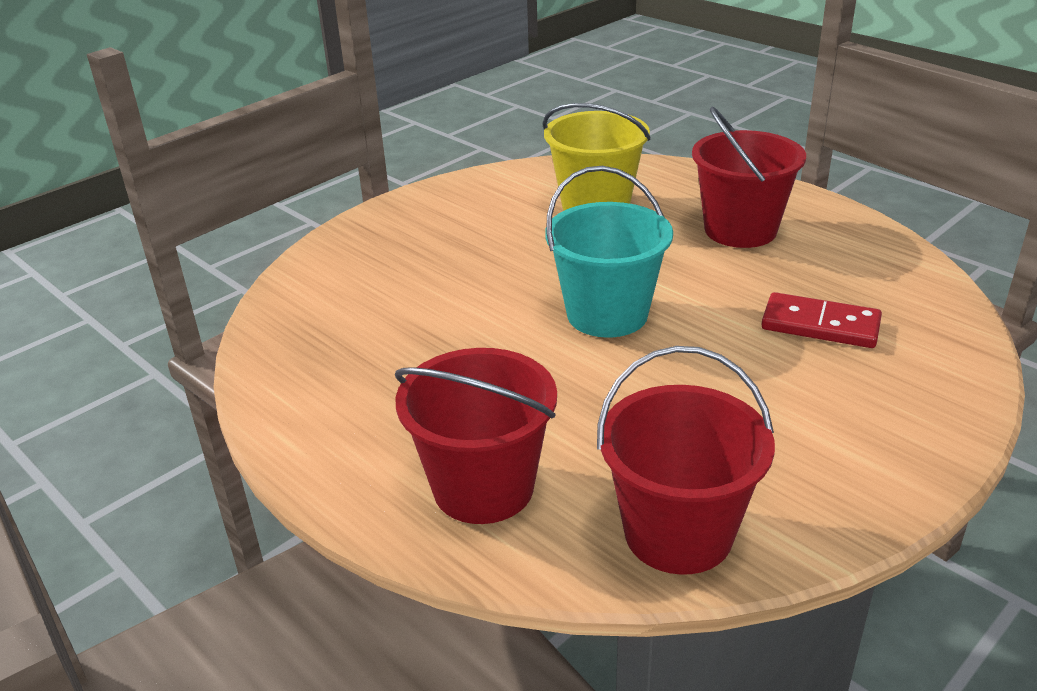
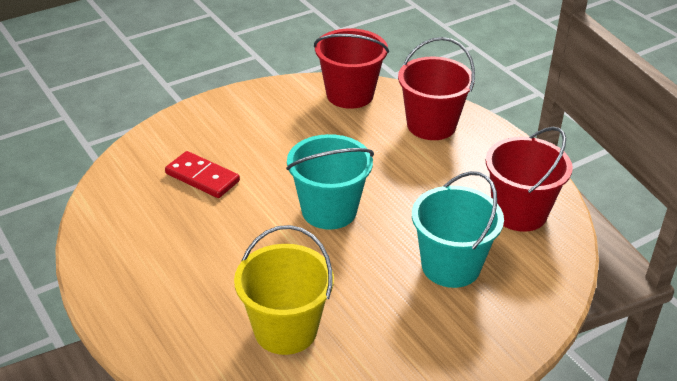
camera: 170 degrees left, 5 degrees up
red bucket [692,107,806,248] -> red bucket moved to [486,127,573,232]
none -> turquoise bucket [412,171,504,288]

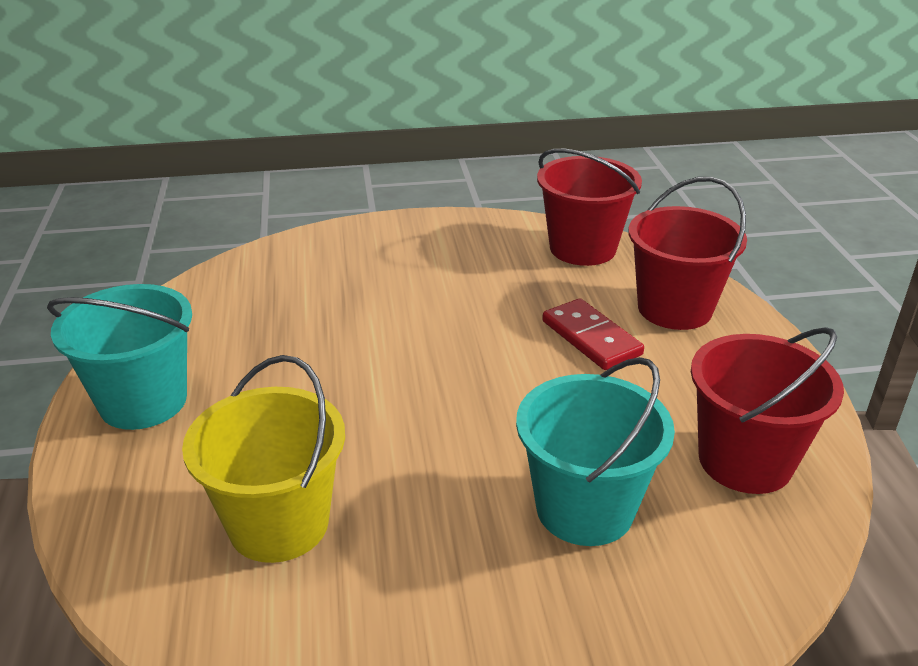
camera: 25 degrees right, 5 degrees down
red domino [165,151,240,198] -> red domino moved to [542,298,644,370]
turquoise bucket [286,134,374,230] -> turquoise bucket moved to [47,284,192,430]

